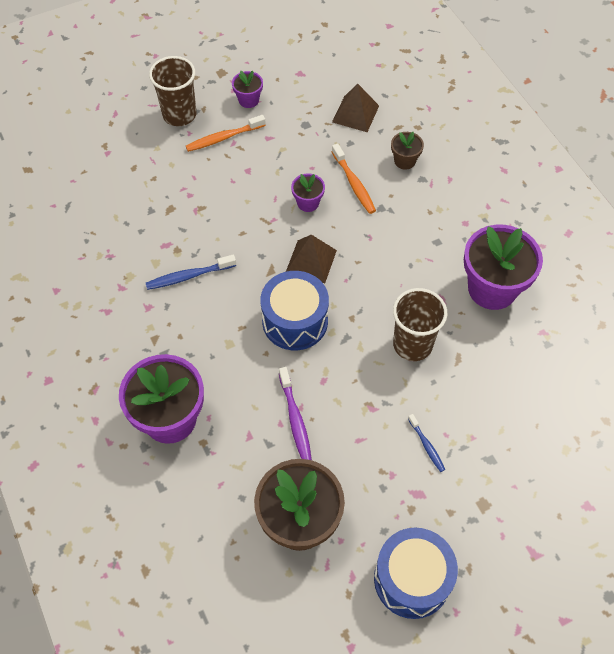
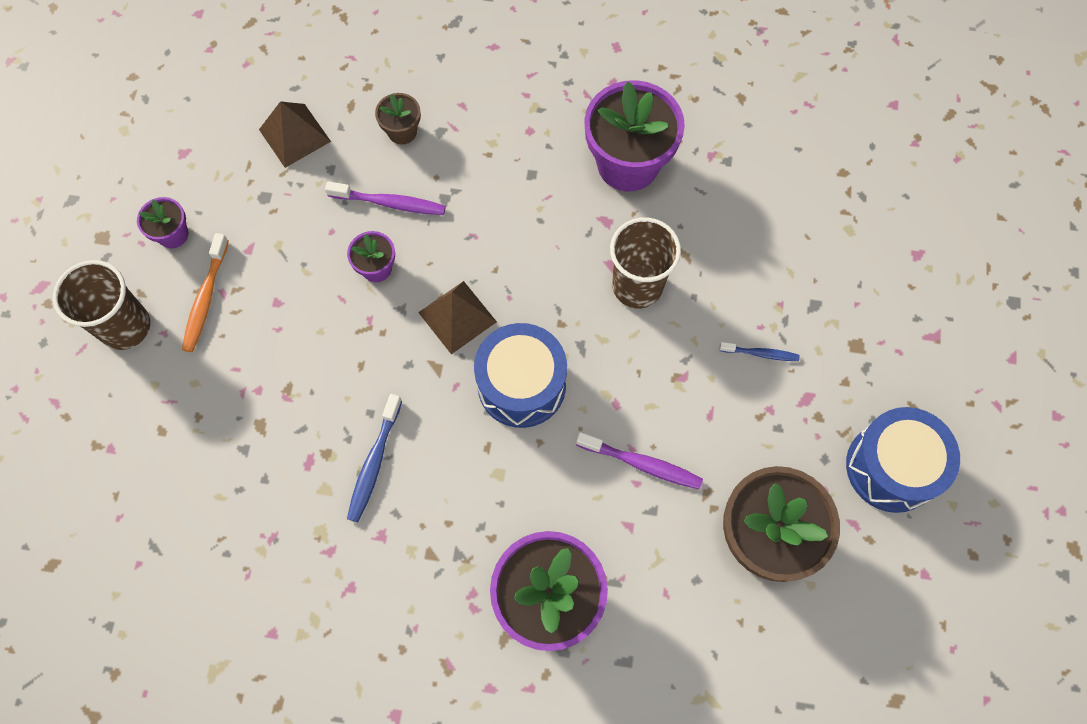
camera: 55 degrees left, 10 degrees up
orange toothbrush [332,143,376,214] -> purple toothbrush [325,181,446,215]

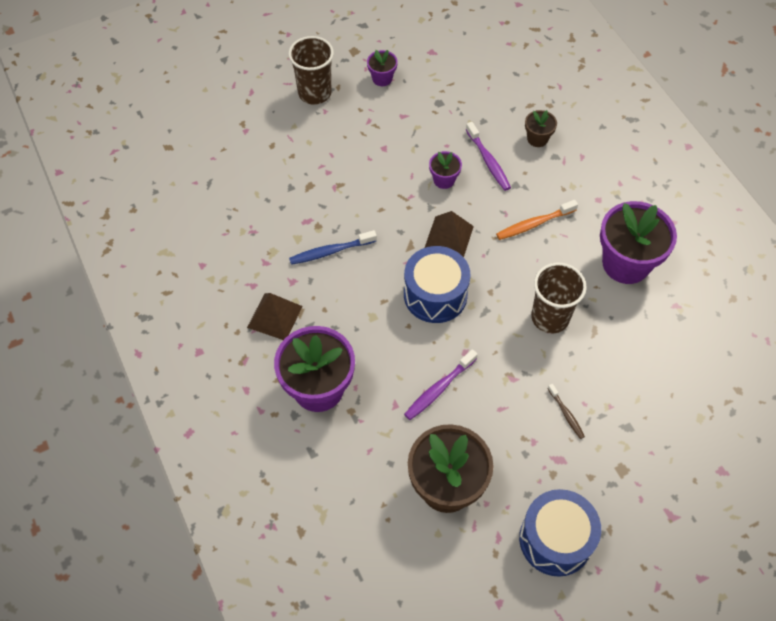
camera: 55 degrees right, 10 degrees down
orange toothbrush [182,233,229,352] -> orange toothbrush moved to [496,200,578,240]
brown pyramid [259,101,331,168] -> brown pyramid moved to [247,293,303,340]
purple toothbrush [576,432,703,490] -> purple toothbrush turned 60 degrees clockwise [404,349,478,420]
blue toothbrush [719,342,800,361] -> brown toothbrush [547,384,585,439]

